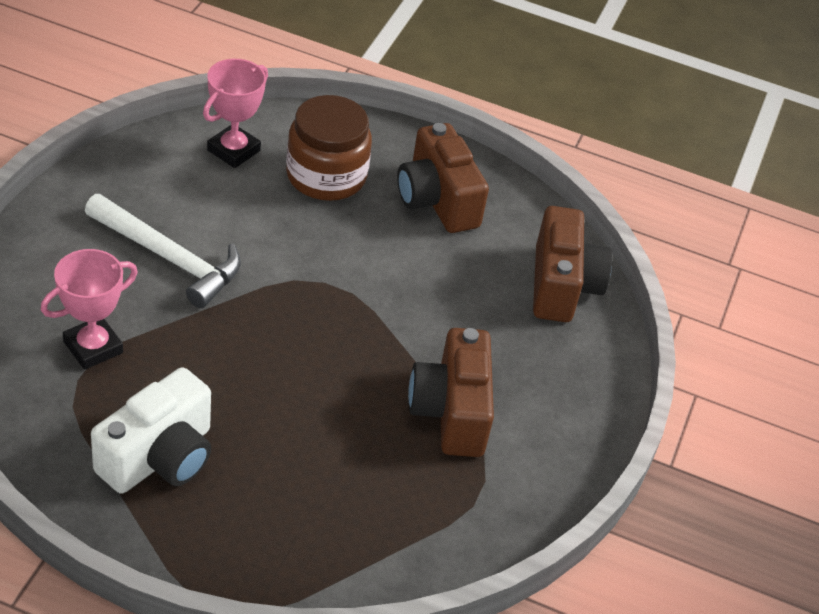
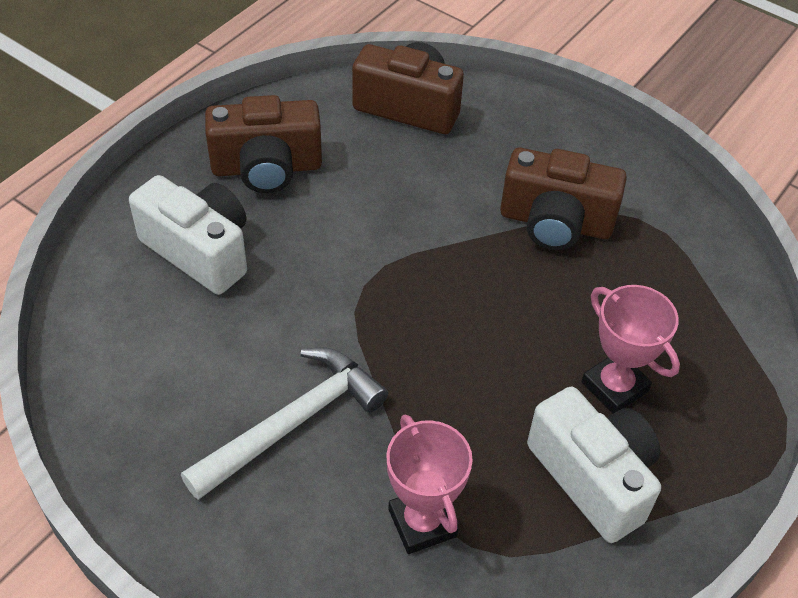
camera: 70 degrees left, 5 degrees up
pink trophy [203,59,268,168] -> pink trophy moved to [581,285,680,414]
brown jar [286,95,372,201] -> white camera [129,175,247,295]

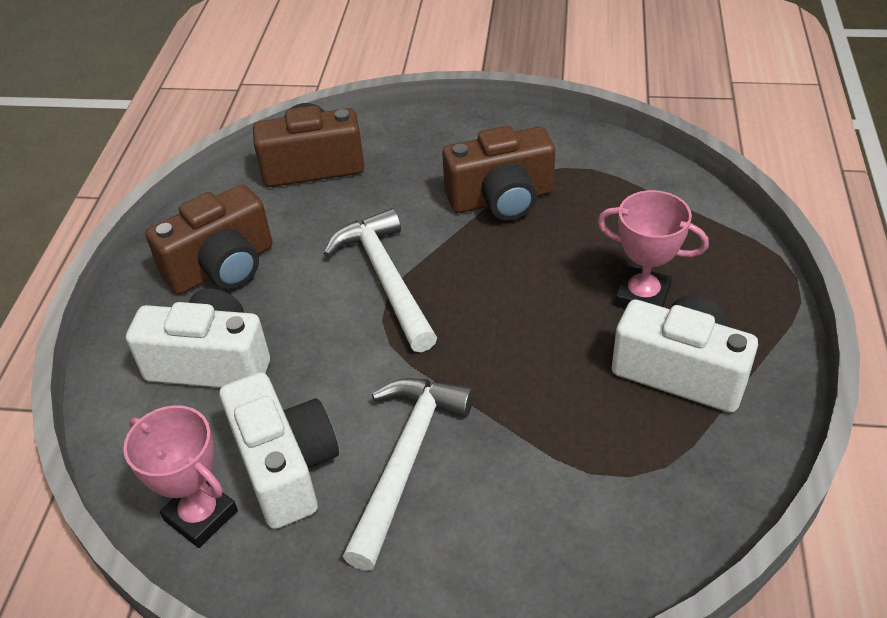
camera: 25 degrees left, 5 degrees down
pink trophy [386,415,473,554] -> pink trophy moved to [123,405,238,548]
none -> white camera [219,372,339,529]
none -> white hammer [324,208,437,352]

